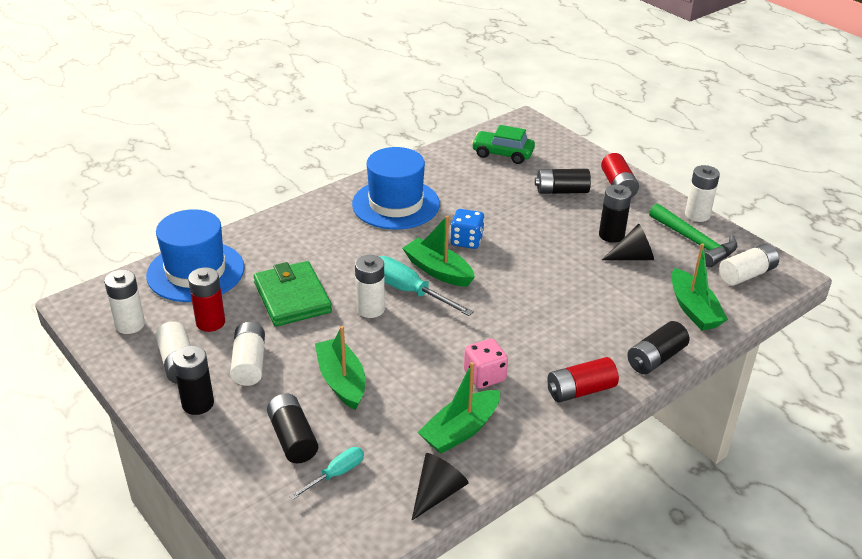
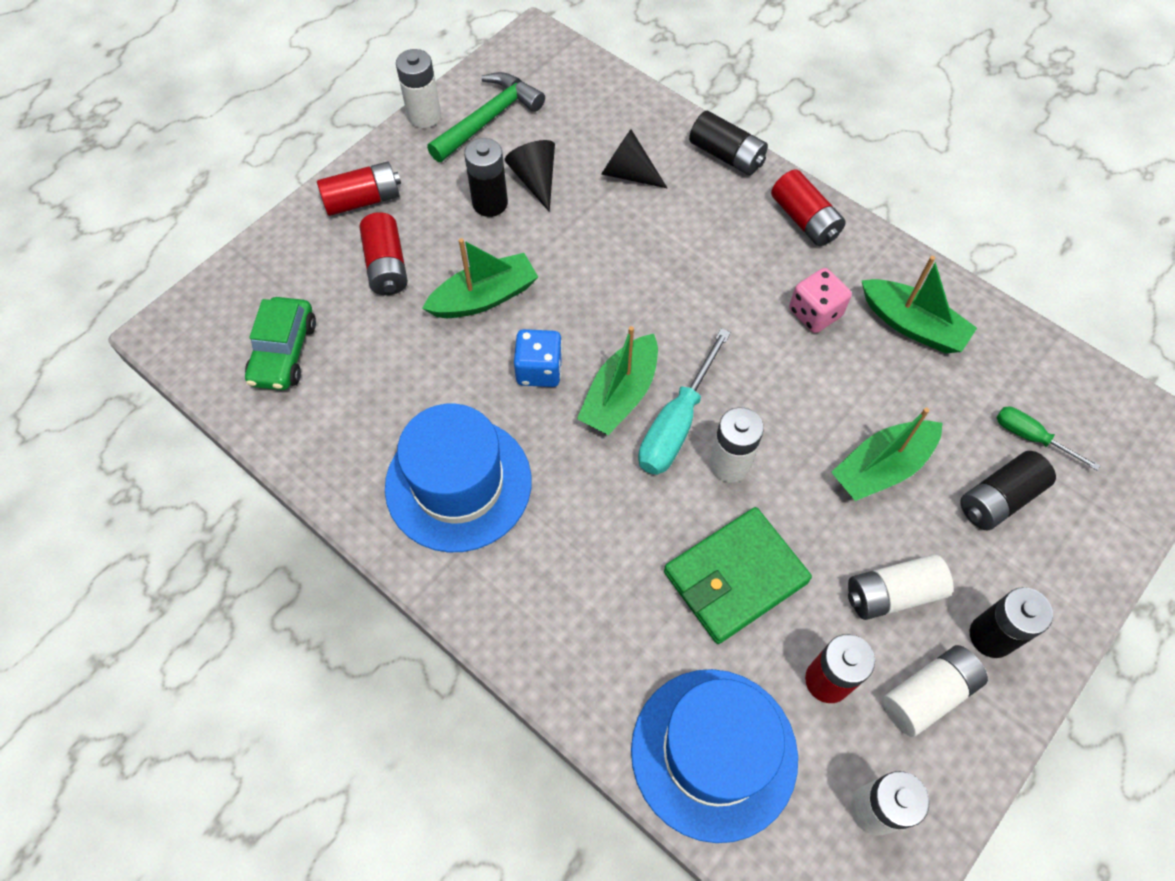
camera: 100 degrees left, 25 degrees up
turquoise screwdriver [289,447,364,500] -> green screwdriver [997,406,1100,470]
black cone [411,453,468,521] -> black cone moved to [601,129,667,188]
black battery [535,169,591,194] -> red battery [359,212,408,295]
green boat [671,243,728,331] -> green boat moved to [422,238,538,318]
white battery [719,244,779,286] -> none

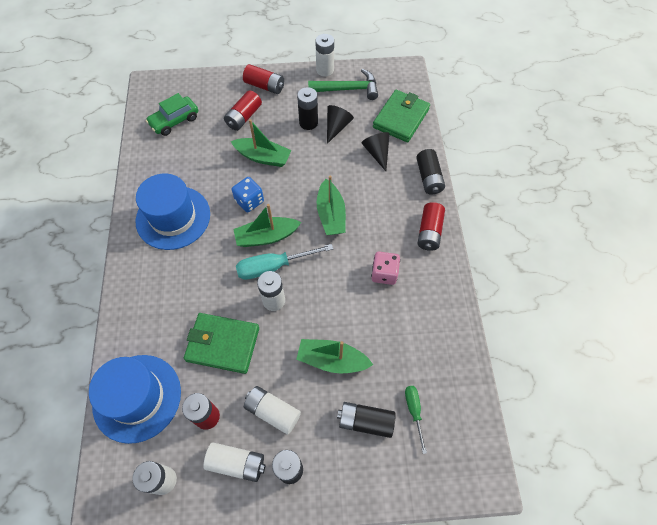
camera: 45 degrees right, 0 degrees up
green boat [861,256,977,353] -> green boat moved to [317,175,346,235]
none -> green wallet [373,90,430,142]

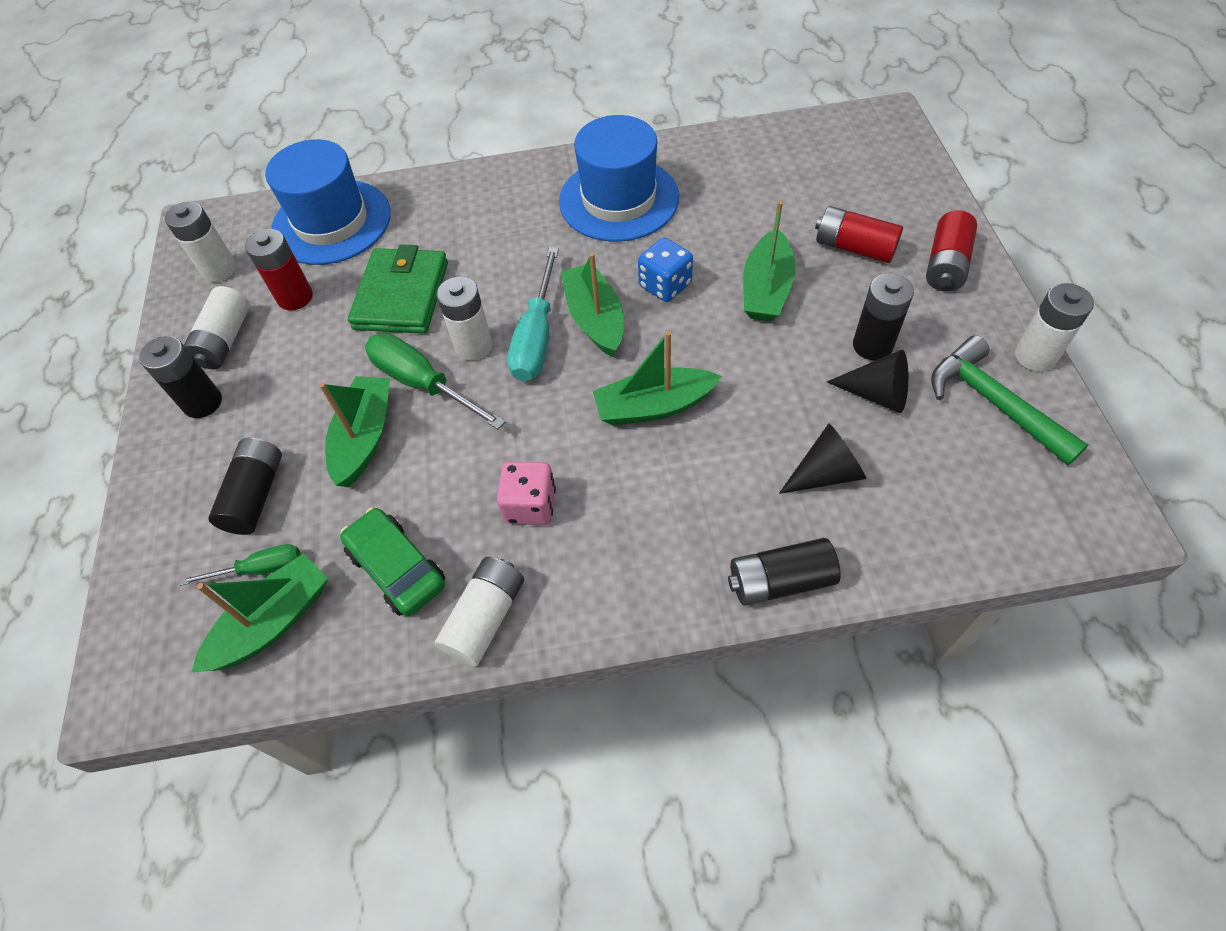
camera: 90 degrees right, 5 degrees down
green car [146,93,198,136] -> green car moved to [340,507,445,616]
turquoise screwdriver [236,244,333,280] -> turquoise screwdriver turned 150 degrees counterclockwise [508,247,559,382]
white battery [244,386,301,435] -> white battery moved to [435,557,524,666]
green hammer [308,69,378,100] -> green hammer turned 150 degrees clockwise [931,335,1088,465]
green wallet [373,90,430,142] -> none
red battery [418,202,445,251] -> none
none -> green boat [192,553,328,672]
none -> green screwdriver [365,333,506,430]

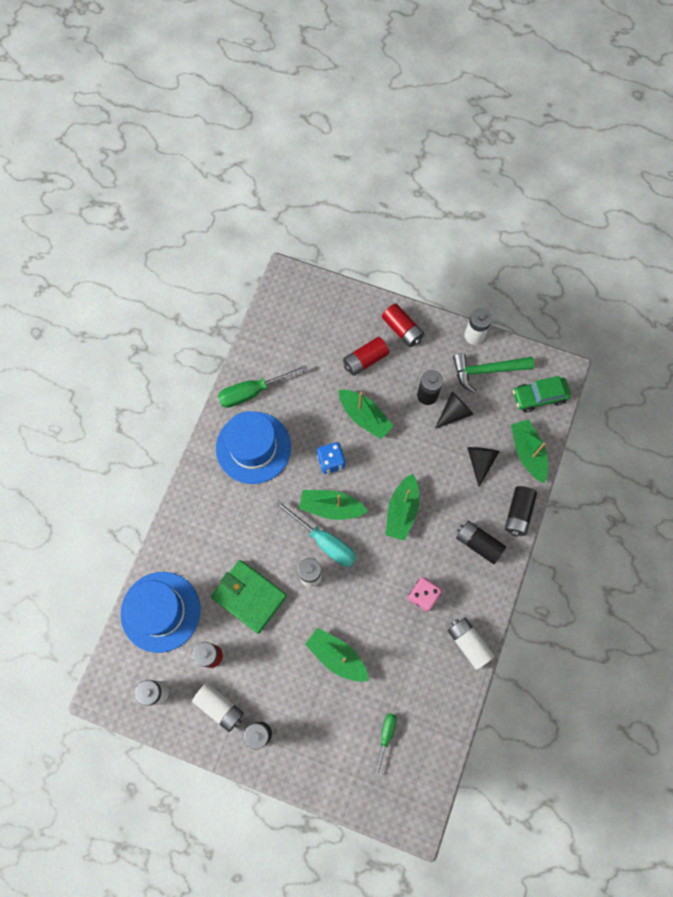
camera: 65 degrees left, 15 degrees up
green boat [192,553,328,672] -> green boat moved to [511,419,548,483]
black battery [208,438,282,535] -> black battery moved to [456,520,506,564]
green car [340,507,445,616] -> green car moved to [513,376,571,412]
green screwdriver [365,333,506,430] -> green screwdriver moved to [218,365,307,408]

